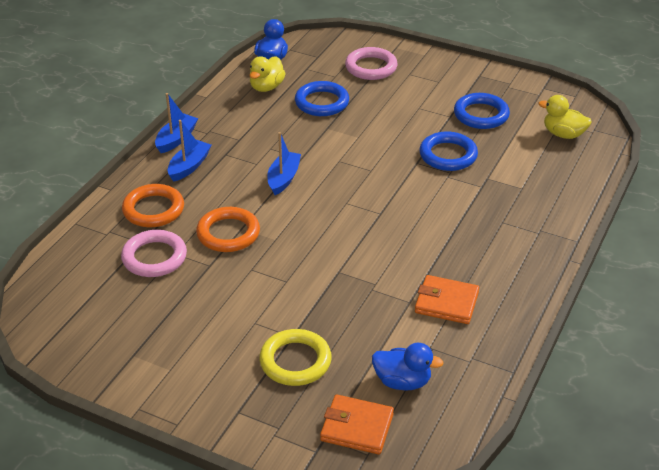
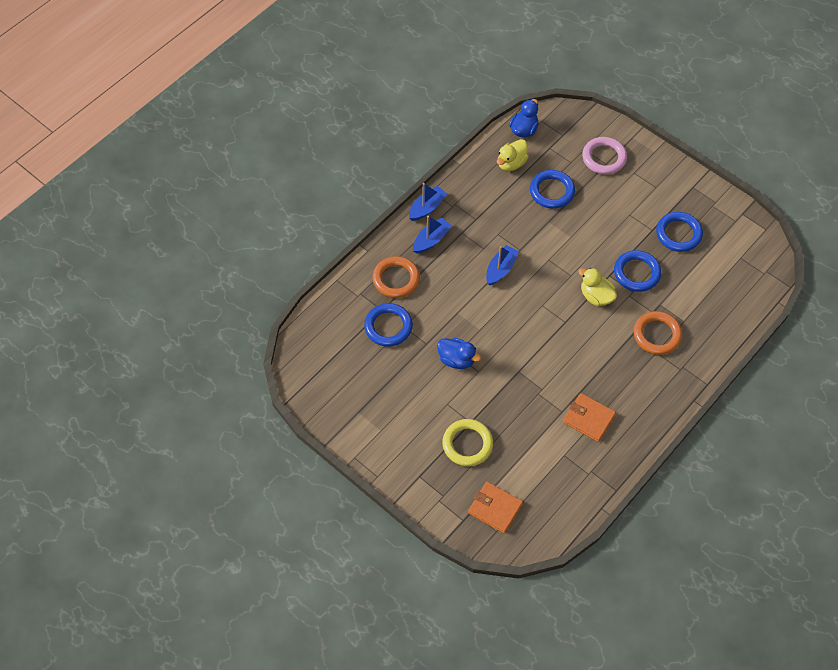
camera: 15 degrees right, 20 degrees up
pink ring [121,230,187,277] -> blue ring [364,303,413,347]
orange ring [196,207,260,252] -> orange ring moved to [634,311,682,355]
blue duck [372,343,444,391] -> blue duck moved to [437,338,481,369]
yellow duck [538,95,592,139] -> yellow duck moved to [578,268,617,306]

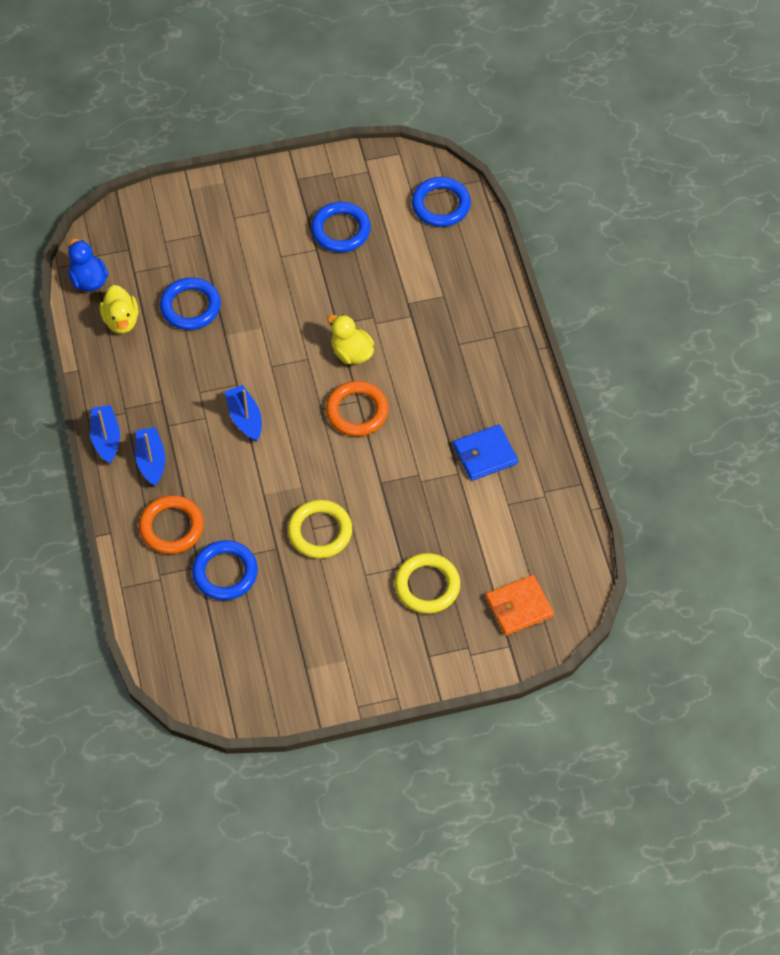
camera: 55 degrees left, 0 degrees up
blue duck [437,338,481,369] -> yellow ring [287,500,352,559]
orange wallet [563,393,616,442] -> blue wallet [453,424,518,481]
yellow duck [578,268,617,306] -> yellow duck turned 60 degrees clockwise [327,314,374,365]
pink ring [582,137,627,175] -> none
blue ring [614,250,661,292] -> blue ring moved to [412,177,471,227]
orange ring [634,311,682,355] -> orange ring moved to [326,381,388,436]

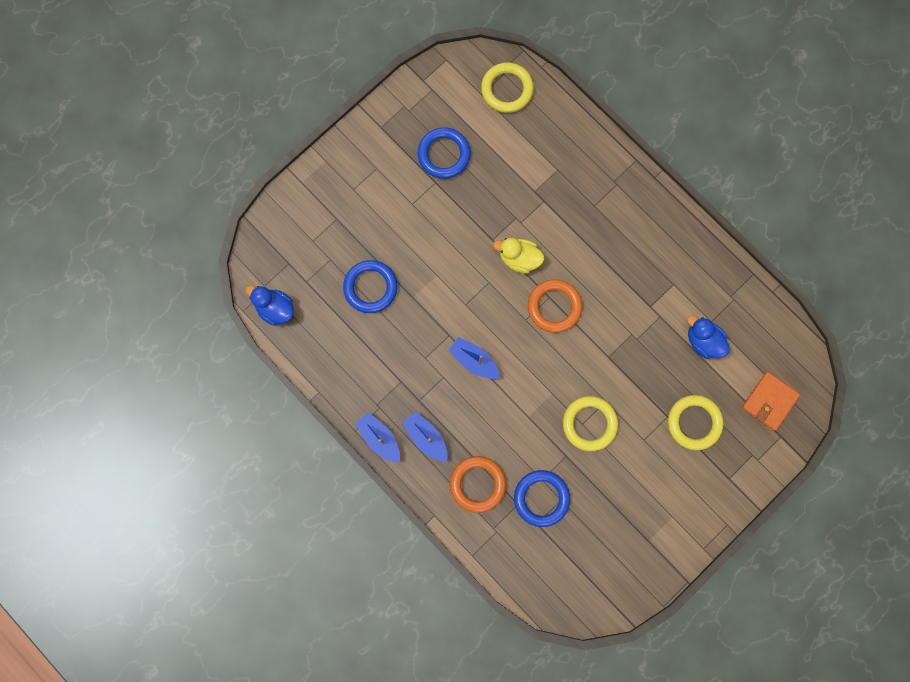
camera: 30 degrees left, 20 degrees up
yellow duck [100,285,139,333] -> none
blue ring [412,177,471,227] -> yellow ring [481,62,534,113]
blue wallet [453,424,518,481] -> none
none -> blue duck [687,315,730,359]

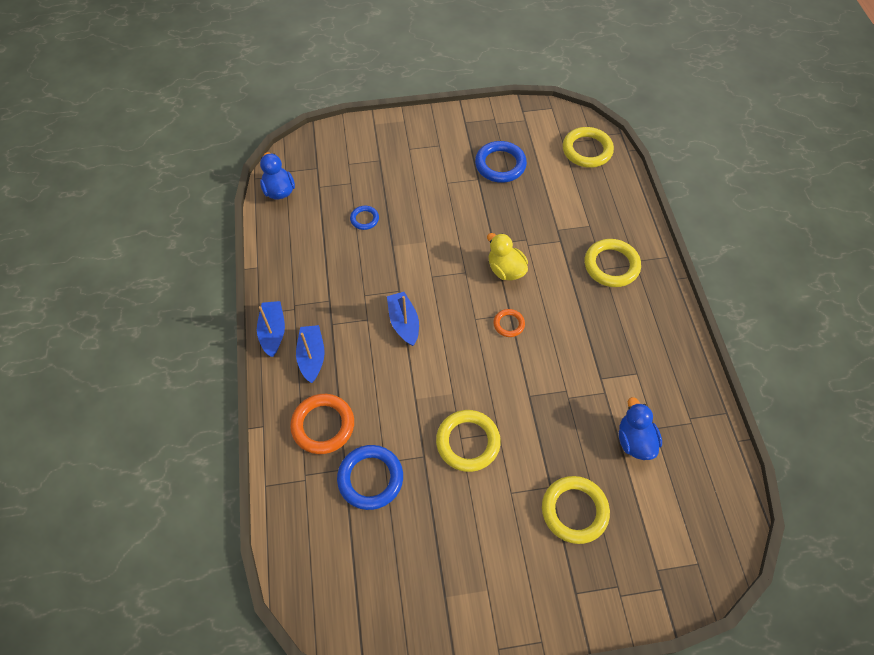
camera: 35 degrees right, 20 degrees down
blue ring [343,260,398,313] -> blue ring [350,206,379,230], size x0.54
orange ring [528,279,582,333] -> orange ring [493,309,525,337], size x0.54
orange wallet [742,372,800,431] -> none
none -> yellow ring [585,239,641,287]

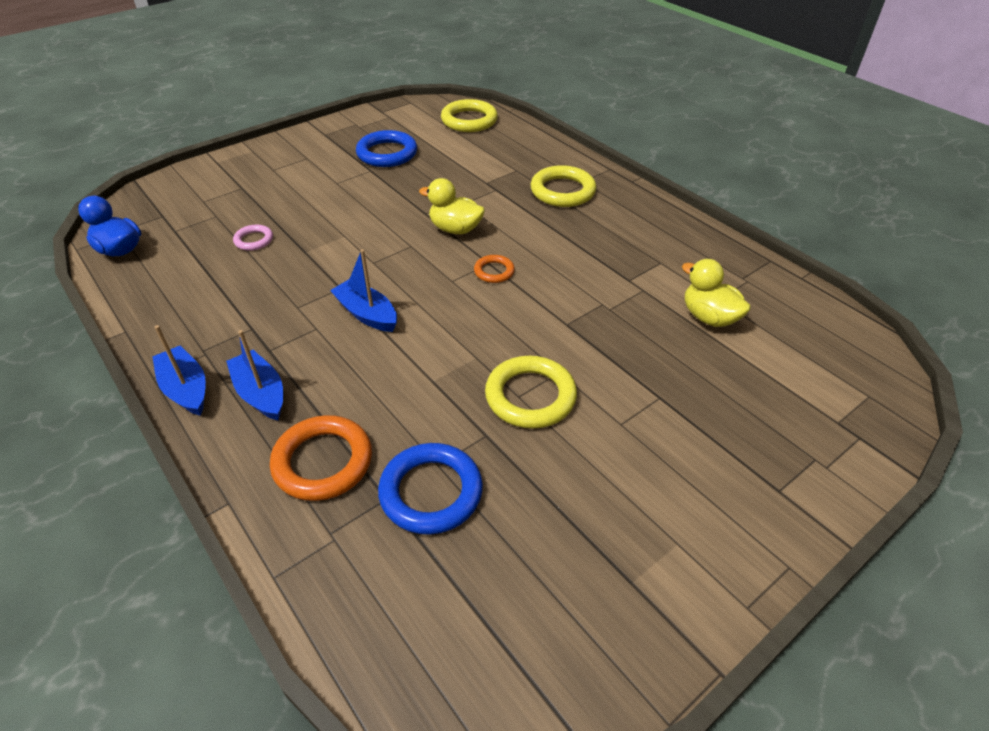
camera: 30 degrees left, 15 degrees down
blue ring [350,206,379,230] -> pink ring [233,225,273,251]
yellow ring [542,476,610,544] -> none
blue duck [619,397,662,460] -> yellow duck [682,259,751,327]

